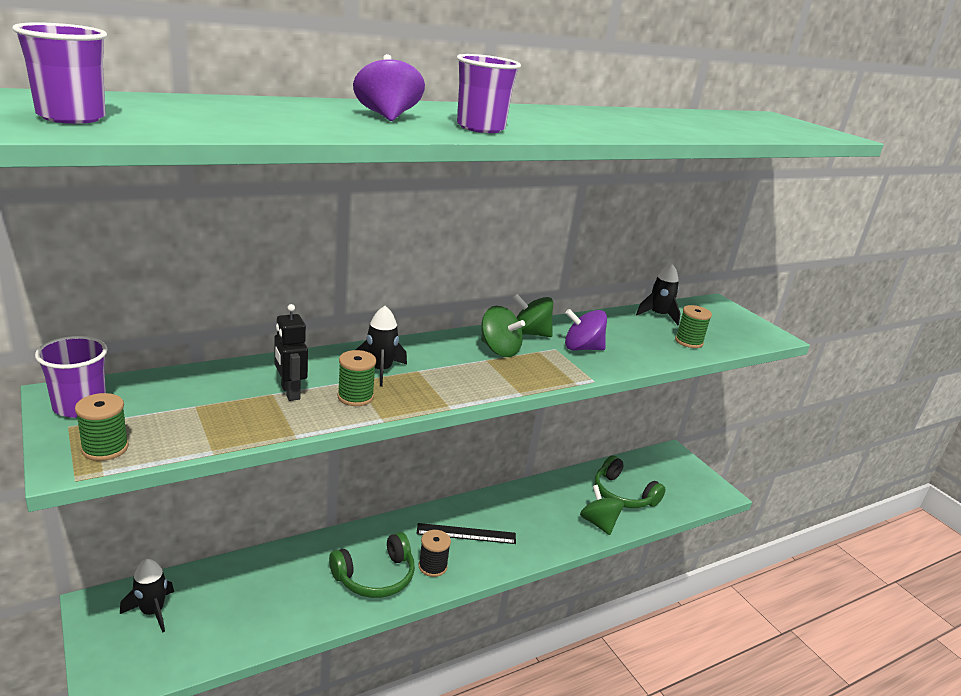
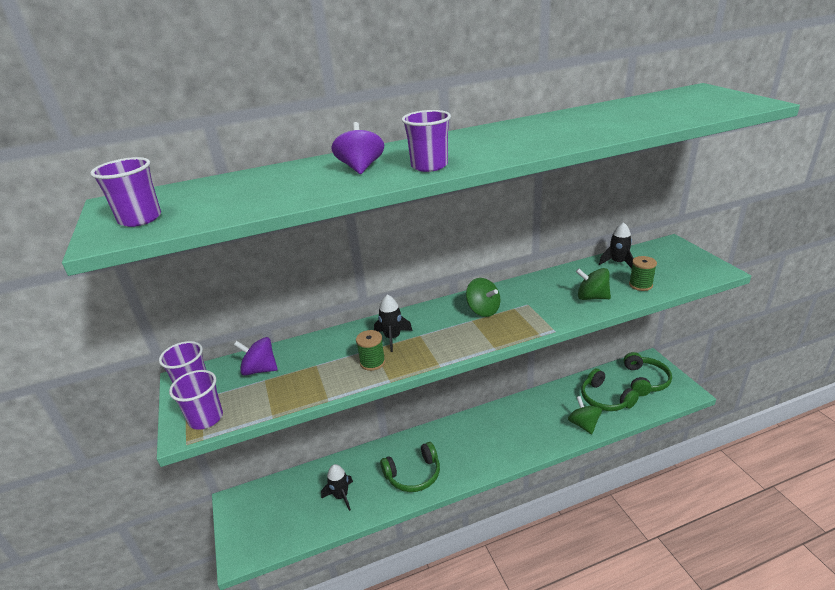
camera: 15 degrees right, 5 degrees up
green spool [75,393,129,461] -> purple cup [169,370,223,430]
black rocket [120,559,174,633] -> black rocket moved to [321,464,353,511]
black robot [274,304,308,401] -> none
black ruler [416,523,516,544] -> none
black spool [419,530,451,577] -> none
green spinning top [513,294,553,337] -> green spinning top moved to [576,268,611,300]
purple spinning top [565,309,607,351] -> purple spinning top moved to [234,337,278,376]
none -> green headphones [624,352,672,396]

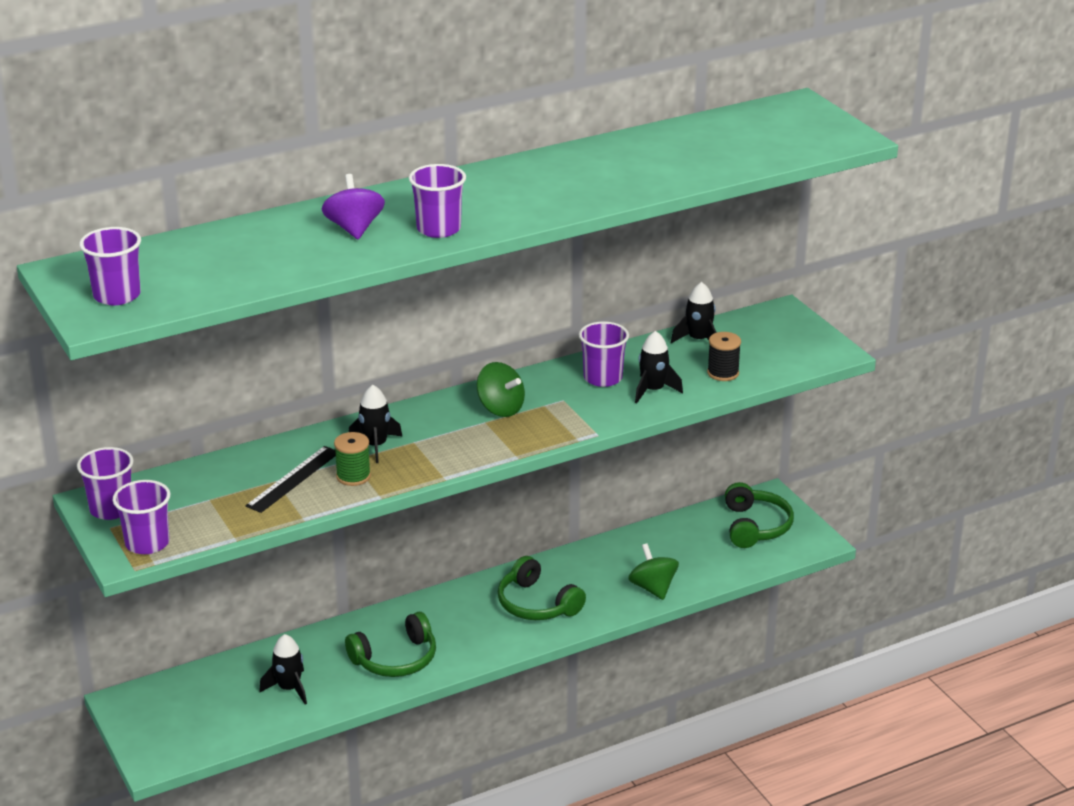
camera: 10 degrees left, 0 degrees up
purple spinning top [234,337,278,376] -> none
green spinning top [576,268,611,300] -> black rocket [635,331,683,403]
green headphones [581,368,639,411] -> green headphones moved to [498,556,586,620]
green spool [629,256,657,291] -> black spool [707,332,741,381]
none -> black ruler [245,446,336,513]
none -> purple cup [579,321,629,387]

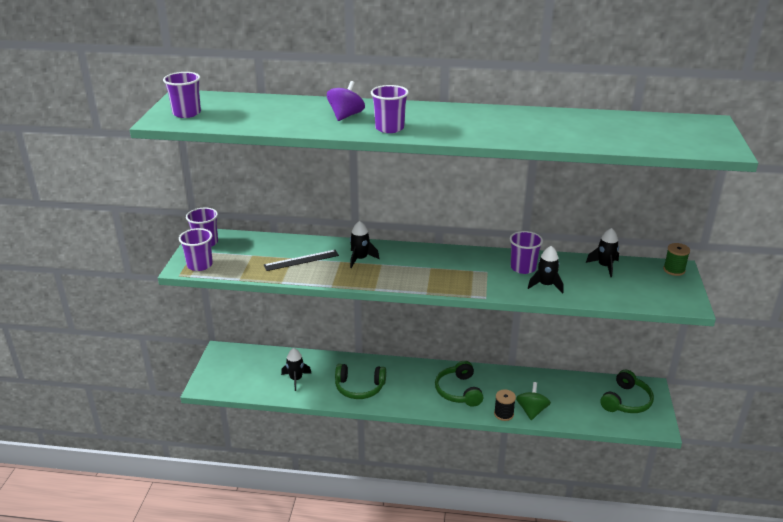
camera: 35 degrees right, 0 degrees up
green spool [334,432,371,486] -> green spool moved to [663,243,690,276]
green spinning top [477,362,525,417] -> none
black spool [707,332,741,381] -> black spool moved to [494,389,516,421]

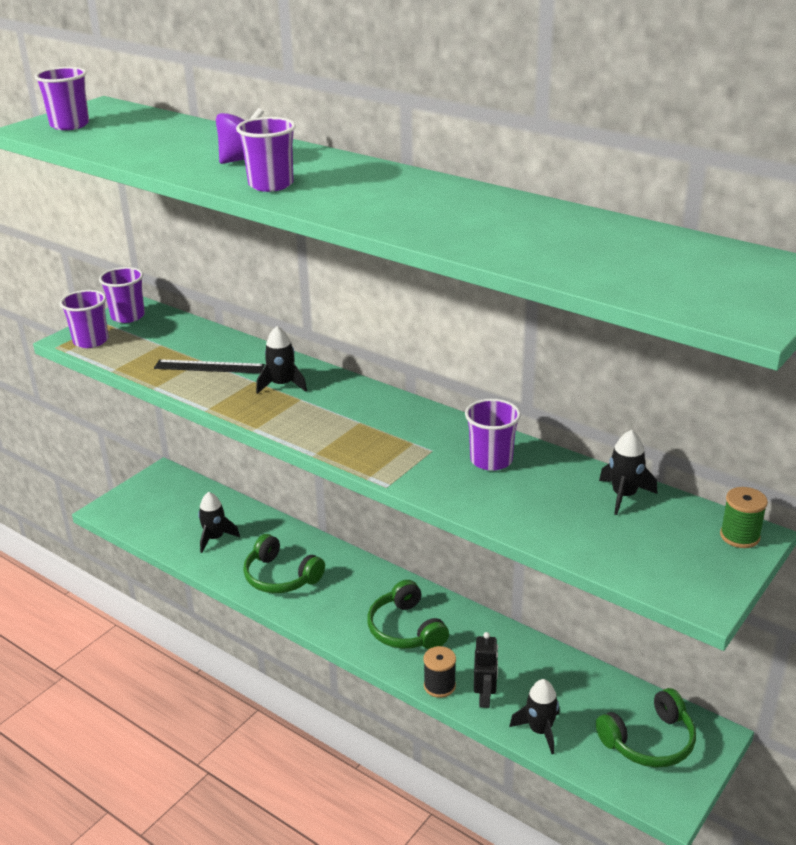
camera: 30 degrees right, 0 degrees up
green headphones [435,361,483,407] -> green headphones turned 45 degrees counterclockwise [367,580,449,649]
green spinning top [516,382,551,420] -> black robot [474,632,498,708]
black rocket [528,246,564,293] -> black rocket moved to [509,679,559,754]

